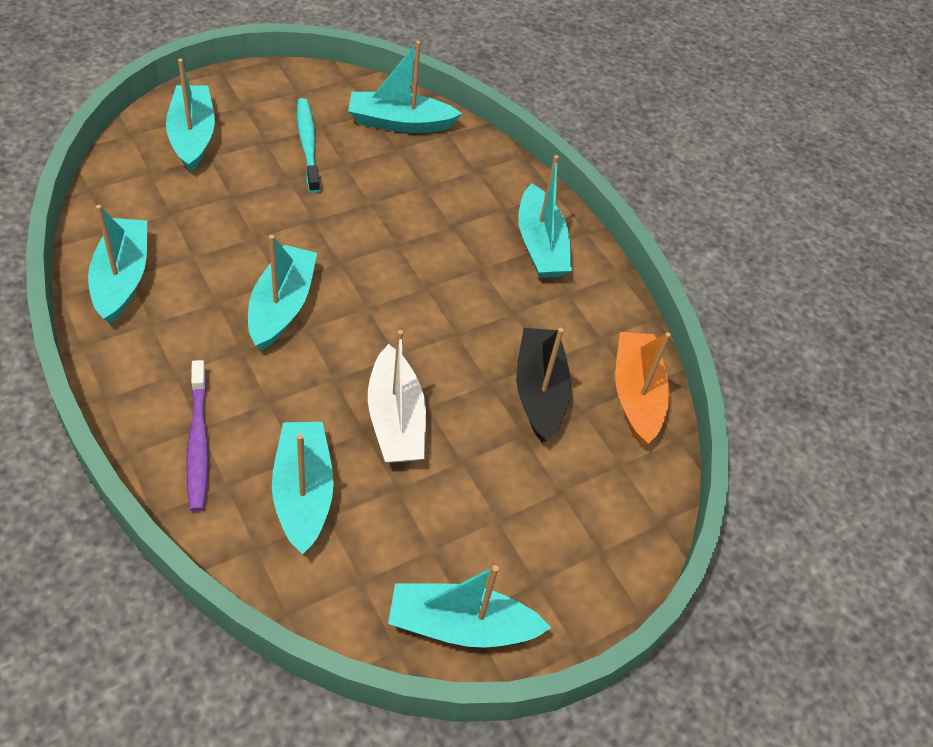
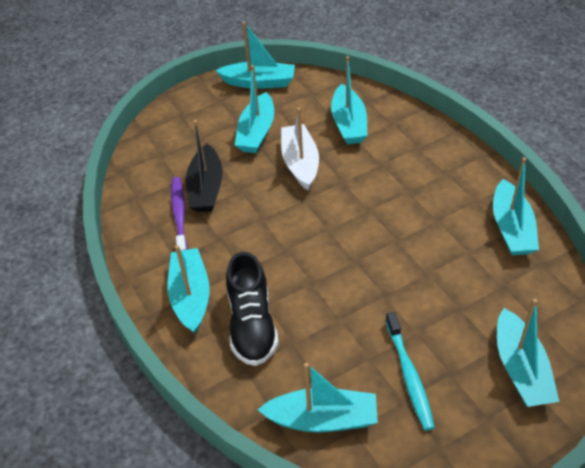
camera: 170 degrees left, 5 degrees down
purple toothbrush [186,360,209,511] -> purple toothbrush moved to [171,177,188,251]
turquoise boat [248,235,317,351] -> turquoise boat moved to [235,65,274,153]
orange boat [615,332,671,446] -> none
none -> black shoe [226,252,279,366]

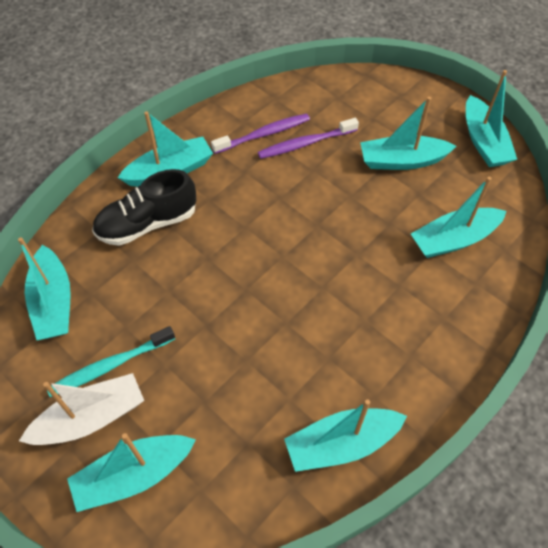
camera: 70 degrees right, 10 degrees up
black boat [186,120,223,212] -> purple toothbrush [258,118,359,159]
white boat [281,108,319,190] -> white boat moved to [19,373,144,445]

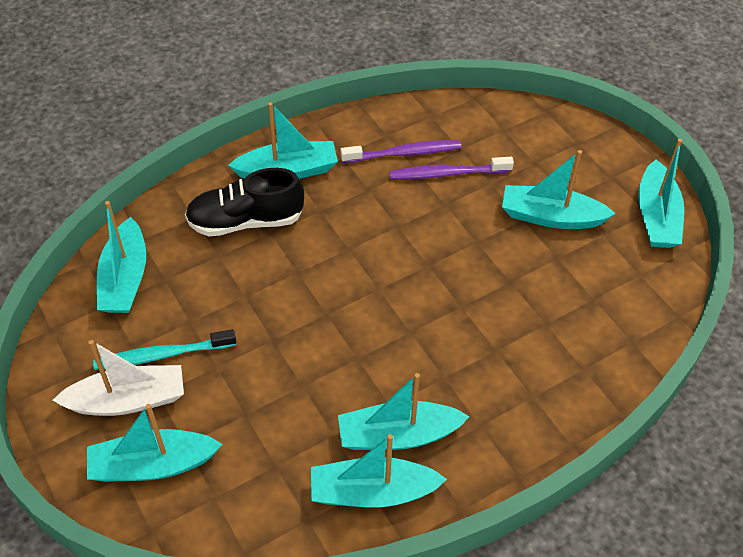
camera: 15 degrees right, 5 degrees down
turquoise boat [411,177,507,258] -> turquoise boat moved to [338,373,470,450]

